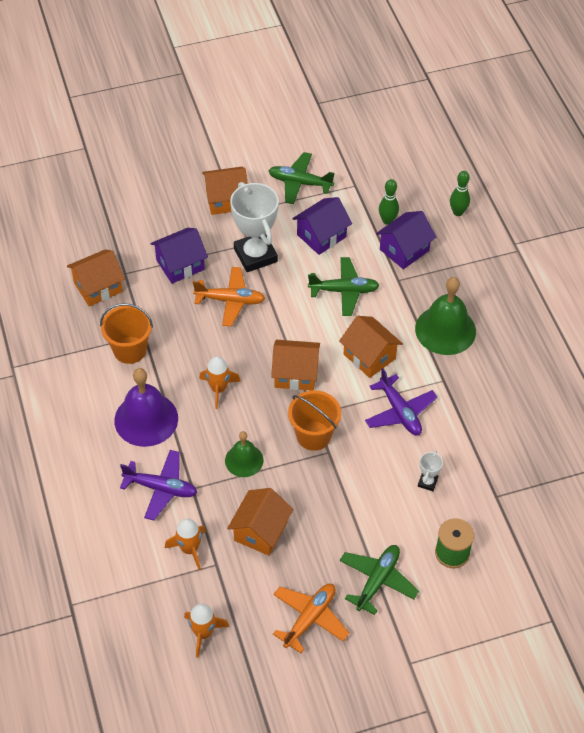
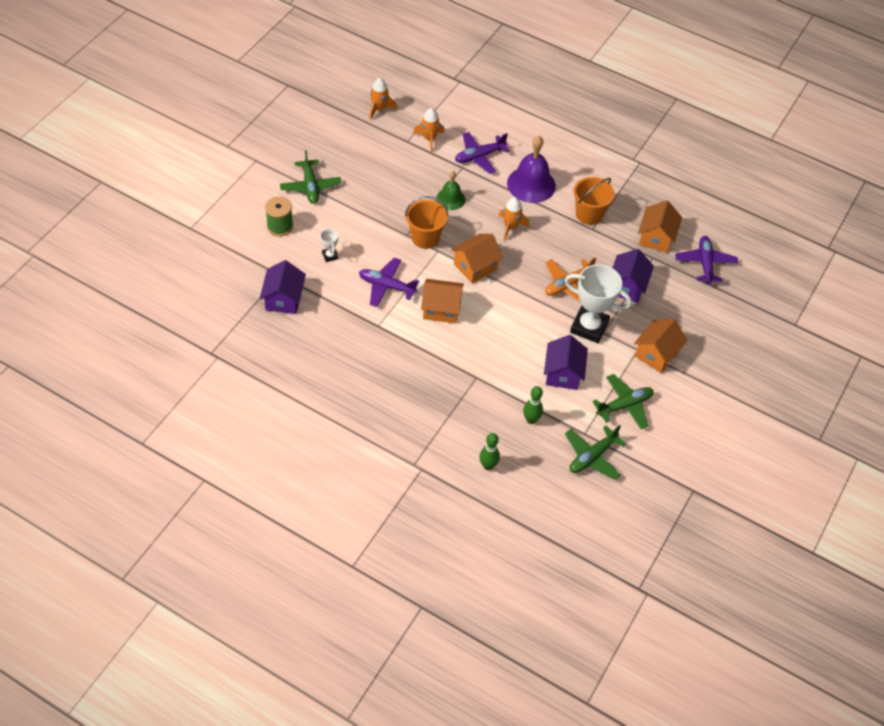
camera: 135 degrees right, 0 degrees up
orange house [227,488,293,556] -> none
orange plane [273,584,349,653] -> none
green plane [308,257,380,316] -> green plane moved to [565,425,626,480]
purple house [376,211,436,269] -> purple house moved to [260,260,306,314]
green bell [415,277,476,355] -> none
none -> purple plane [675,236,738,284]

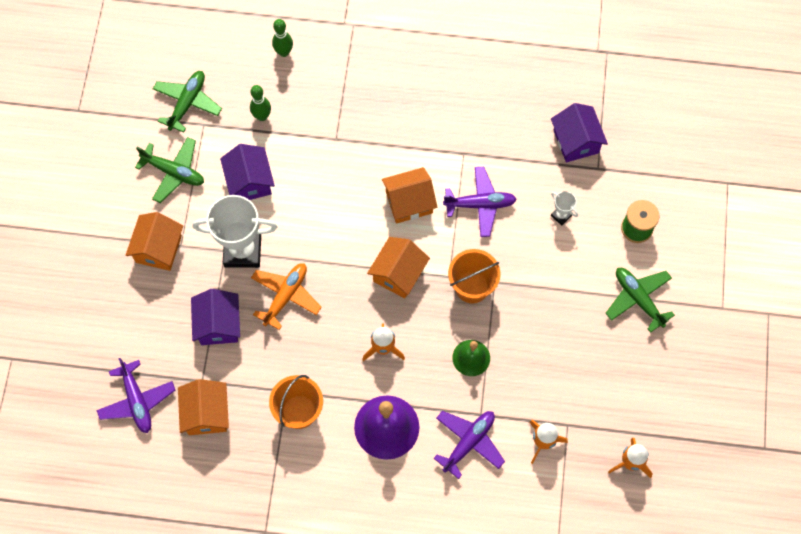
camera: 160 degrees right, 15 degrees up
green plane [592,374,654,429] -> green plane turned 105 degrees counterclockwise [135,137,204,203]

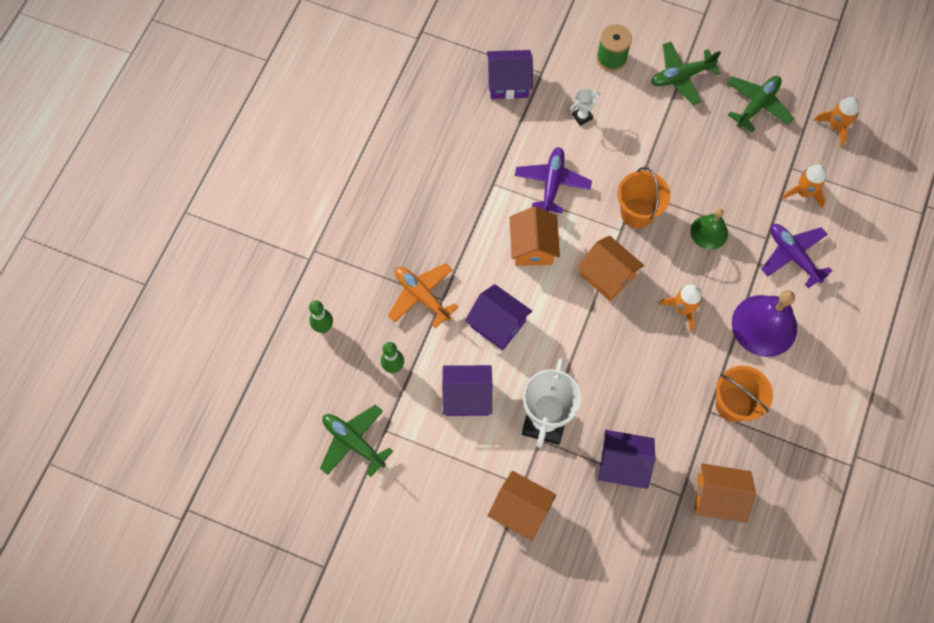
camera: 75 degrees left, 0 degrees up
purple plane [96,358,175,433] -> none
green plane [135,137,204,203] -> green plane moved to [727,76,794,132]
orange plane [251,263,322,330] -> orange plane moved to [388,263,459,328]
none -> purple house [465,284,532,350]

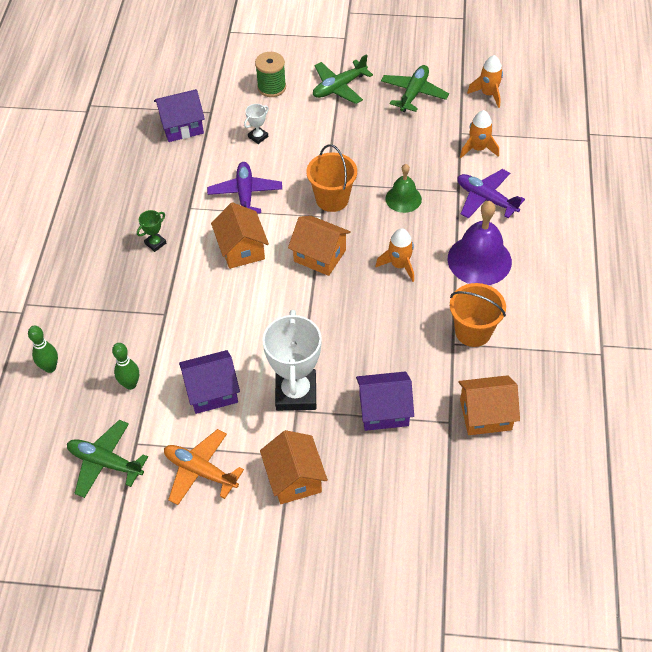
camera: 15 degrees left, 15 degrees down
orange plane [388,263,459,328] -> orange plane moved to [164,429,244,505]
purple house [465,284,532,350] -> none
orange house [488,471,556,541] -> orange house turned 60 degrees clockwise [260,430,328,504]
none -> green trophy [137,210,166,252]

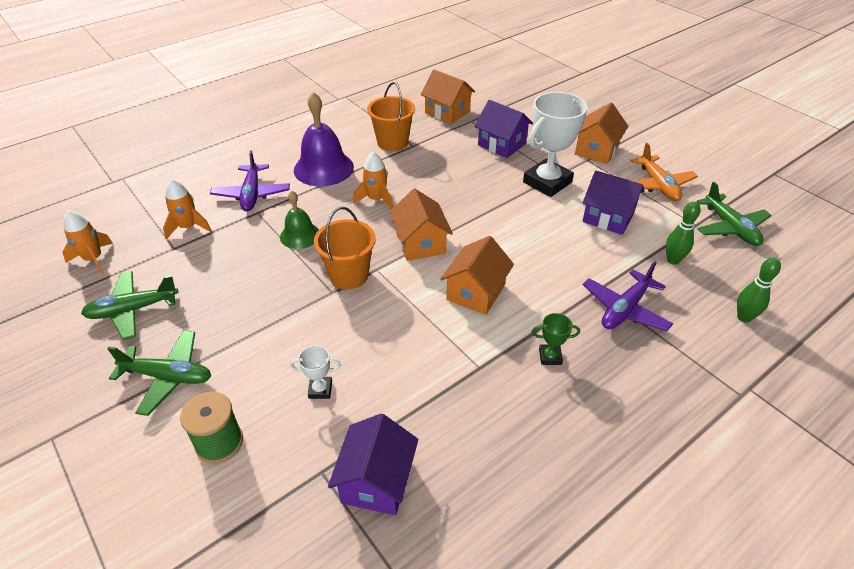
camera: 135 degrees left, 10 degrees down
purple house [154,89,205,142] -> purple house turned 75 degrees clockwise [328,414,418,515]
purple plane [207,162,282,214] -> purple plane moved to [583,261,673,331]

